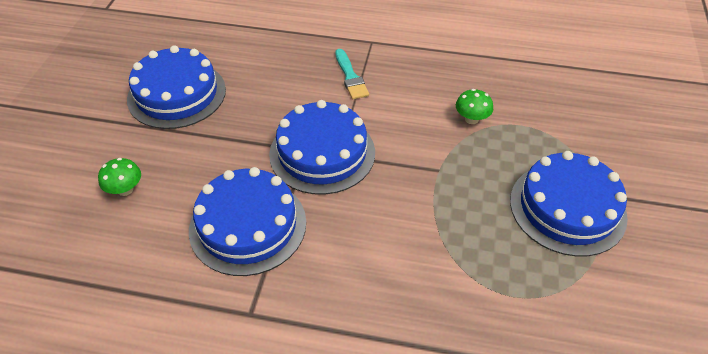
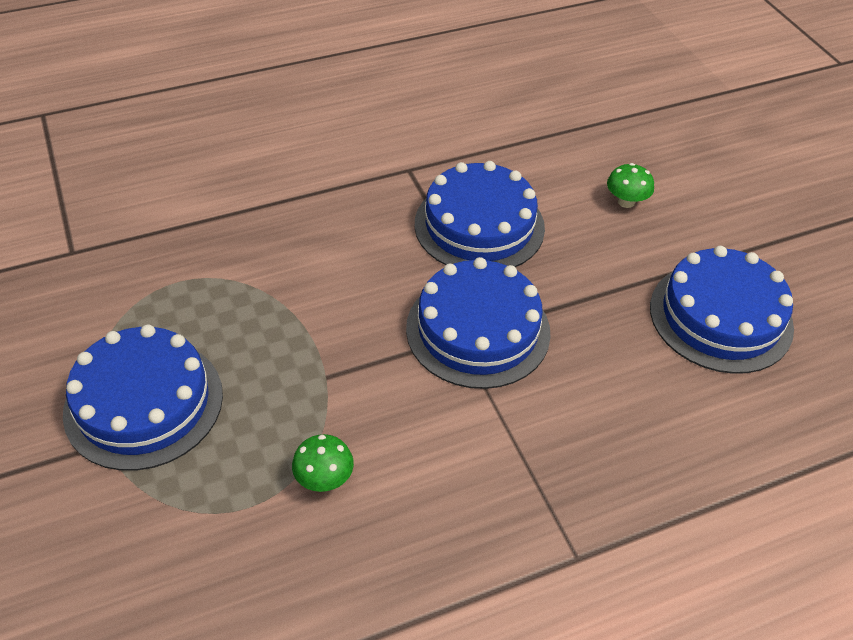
camera: 145 degrees right, 0 degrees up
turquoise brush [335,49,369,99] -> none

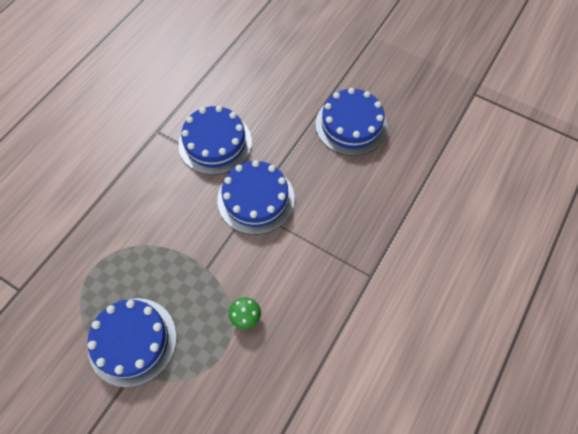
camera: 35 degrees left, 15 degrees up
green mushroom [607,163,654,208] -> none

